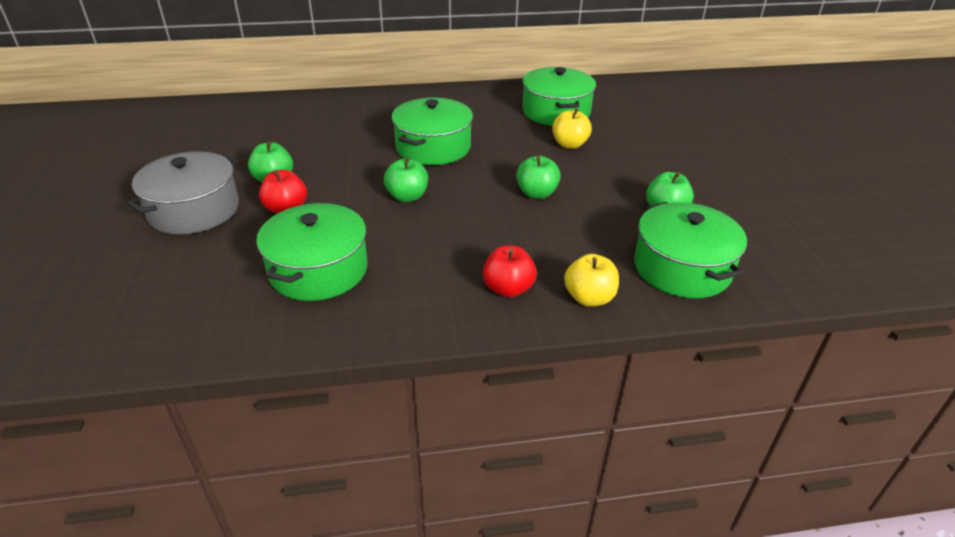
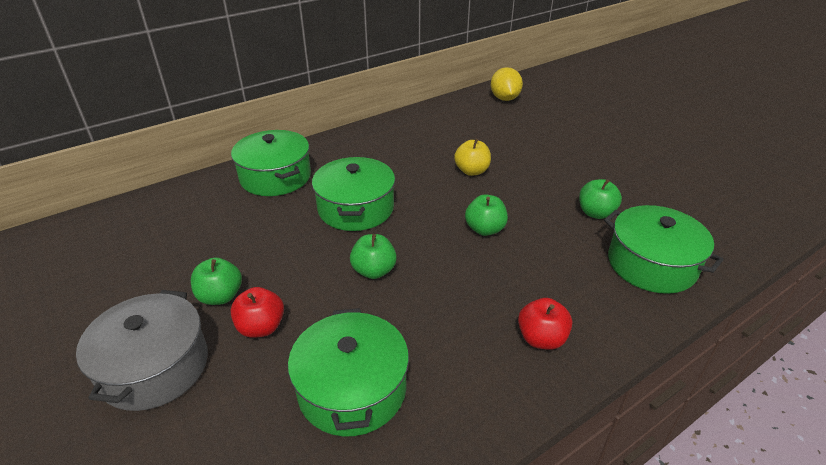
camera: 25 degrees left, 0 degrees up
green pot [522,67,596,126] -> green pot moved to [231,130,311,196]
yellow apple [564,254,619,306] -> none
none -> yellow lemon [491,67,523,101]

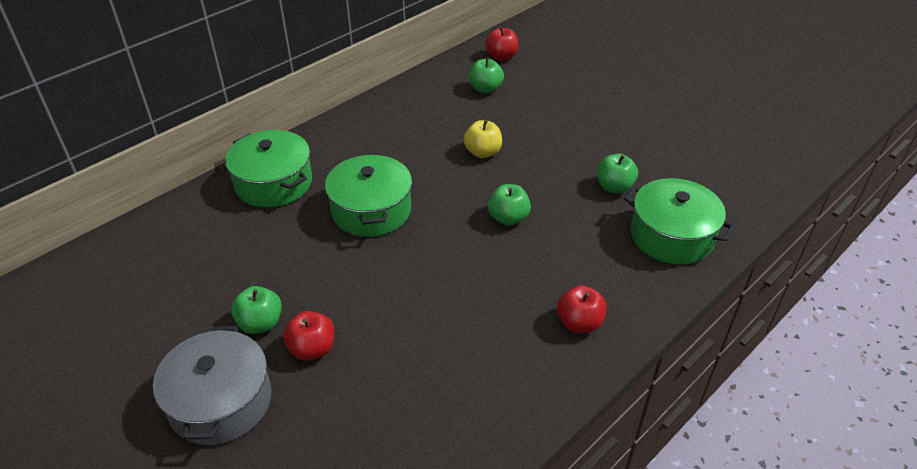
camera: 10 degrees left, 5 degrees up
green pot [288,308,409,437] -> none
green apple [350,234,397,279] -> green apple moved to [469,57,504,93]
yellow lemon [491,67,523,101] -> red apple [485,27,518,61]

